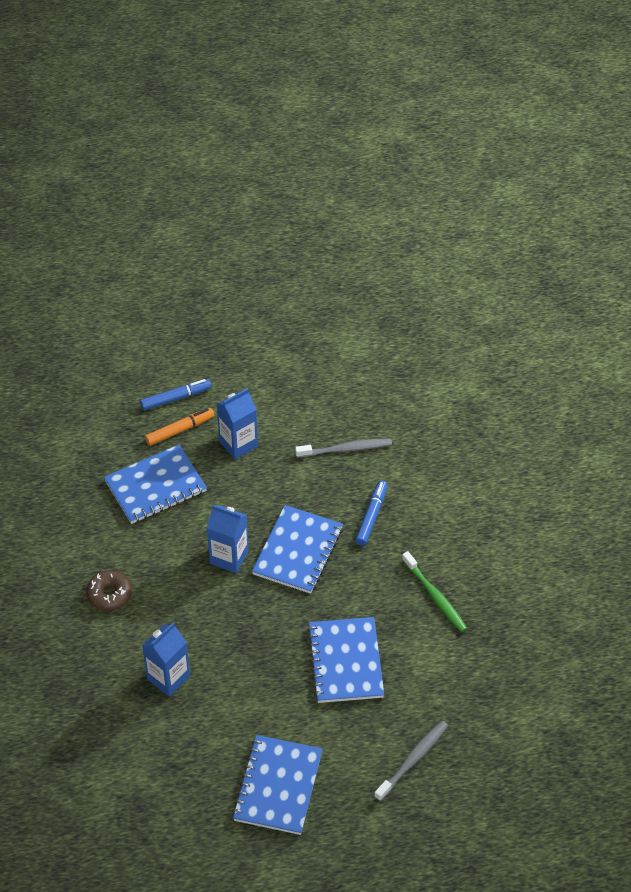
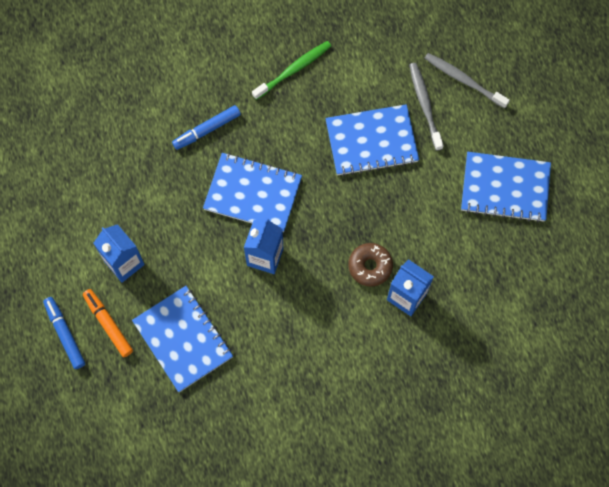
camera: 95 degrees left, 20 degrees up
brown donut [86,570,132,611] -> brown donut moved to [348,243,393,286]
grey toothbrush [295,438,392,458] -> grey toothbrush moved to [409,63,444,151]
blue marker [355,480,388,546] -> blue marker turned 45 degrees counterclockwise [172,105,241,150]

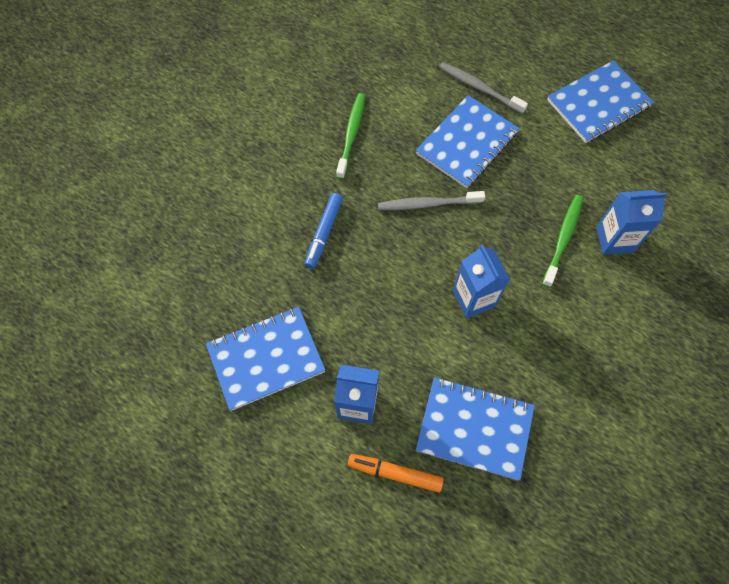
camera: 40 degrees left, 5 degrees down
blue marker [43,297,85,369] -> none
blue notebook [203,153,302,233] -> blue notebook moved to [206,307,326,411]
brown donut [348,243,393,286] -> green toothbrush [542,195,583,287]
grey toothbrush [424,53,510,109] -> grey toothbrush moved to [378,191,485,210]

